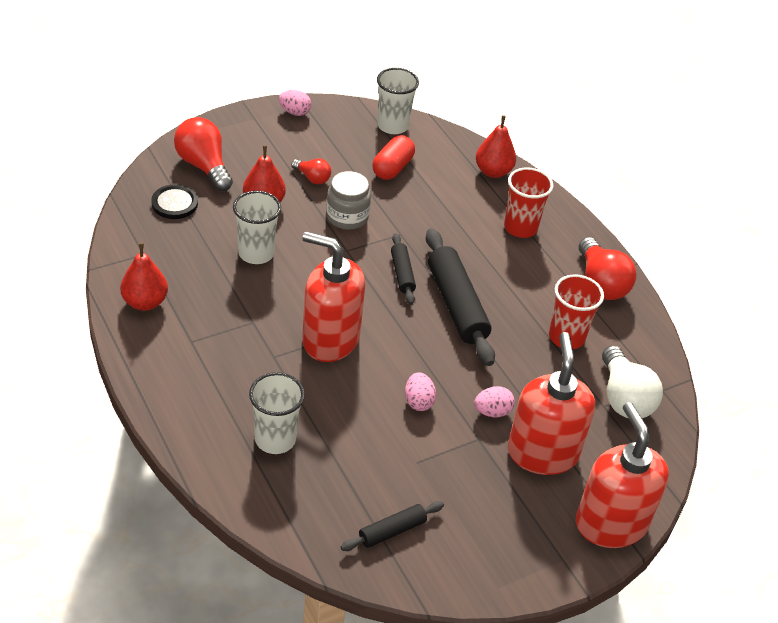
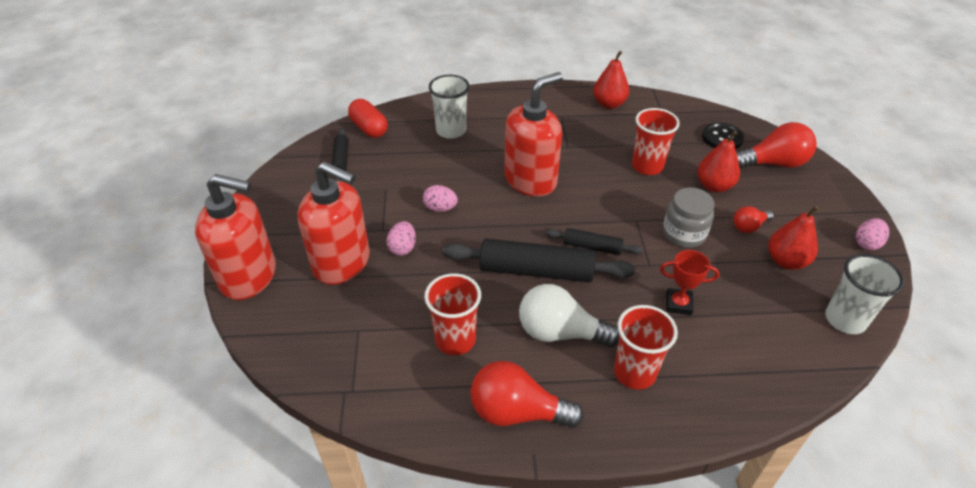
camera: 120 degrees right, 0 degrees up
white cup [233,191,281,264] -> red cup [632,108,680,175]
red capsule [372,135,415,180] -> red capsule moved to [348,99,388,138]
red pear [476,115,516,178] -> red pear moved to [768,206,819,270]
white light bulb [602,345,663,418] -> white light bulb moved to [519,284,619,347]
none -> red trophy [660,250,719,315]

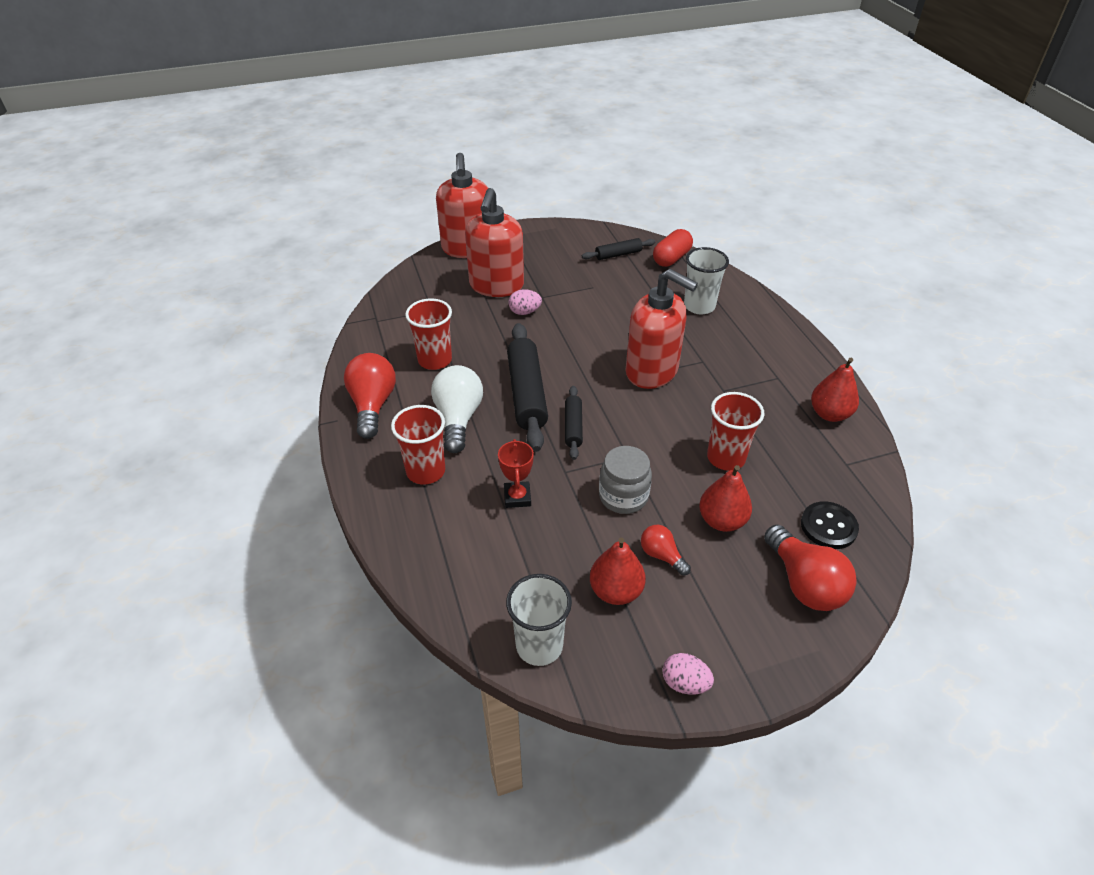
camera: 75 degrees right, 0 degrees up
pink egg [423,185,458,212] -> none

